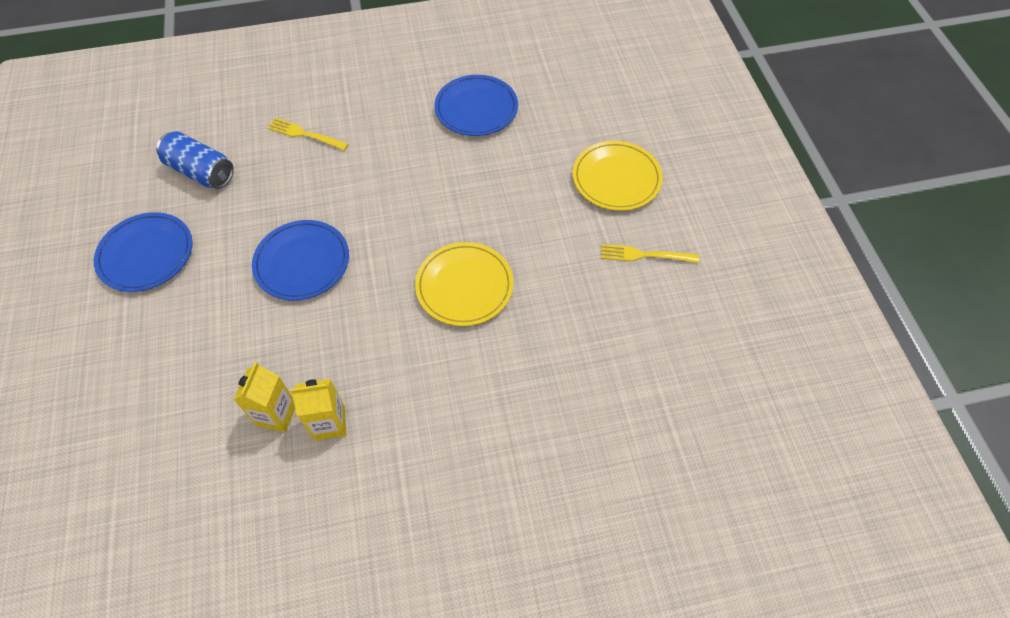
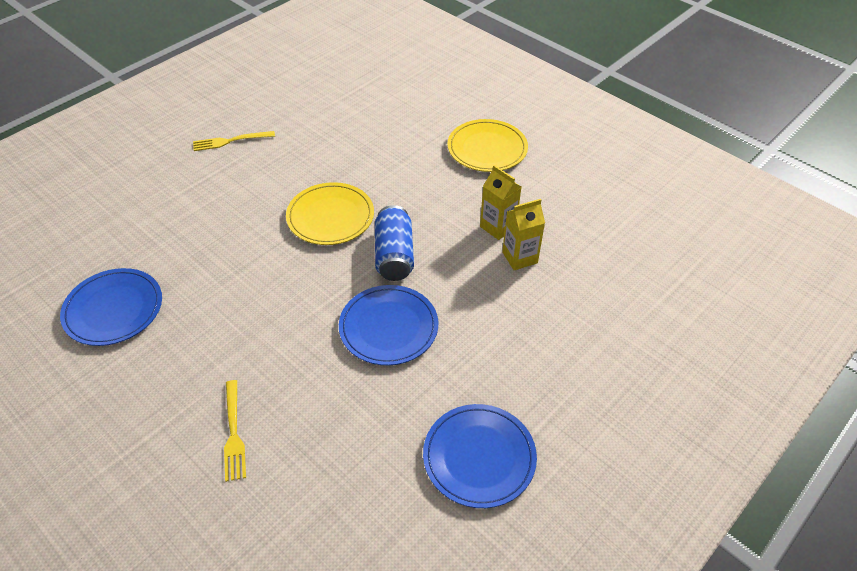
camera: 125 degrees left, 10 degrees down
blue can [156,131,234,189] -> blue can moved to [375,205,414,281]
yellow plate [573,141,663,211] -> yellow plate moved to [447,119,528,172]
yellow fork [601,244,699,263] -> yellow fork turned 105 degrees clockwise [193,131,275,151]

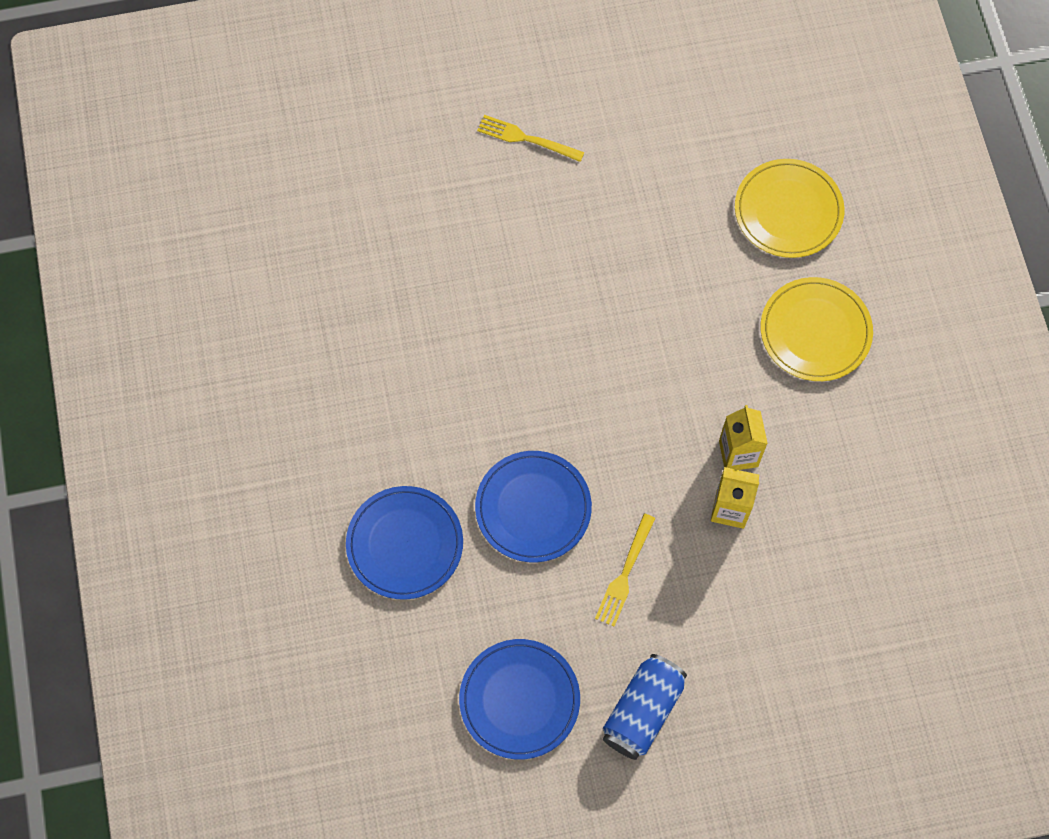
camera: 35 degrees right, 20 degrees up
blue plate [60,268,162,346] -> blue plate moved to [346,486,463,600]
yellow fork [224,380,246,482] -> yellow fork moved to [595,514,655,627]
yellow plate [286,182,374,245] -> yellow plate moved to [735,159,845,258]
blue can [375,205,414,281] -> blue can moved to [603,654,687,760]

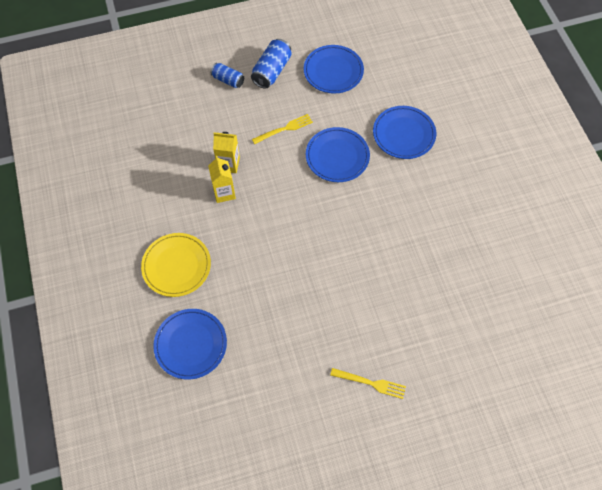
camera: 175 degrees right, 5 degrees down
yellow fork [595,514,655,627] -> yellow fork turned 45 degrees clockwise [252,114,313,144]
yellow plate [735,159,845,258] -> blue plate [153,309,227,380]
none -> blue can [211,63,244,88]

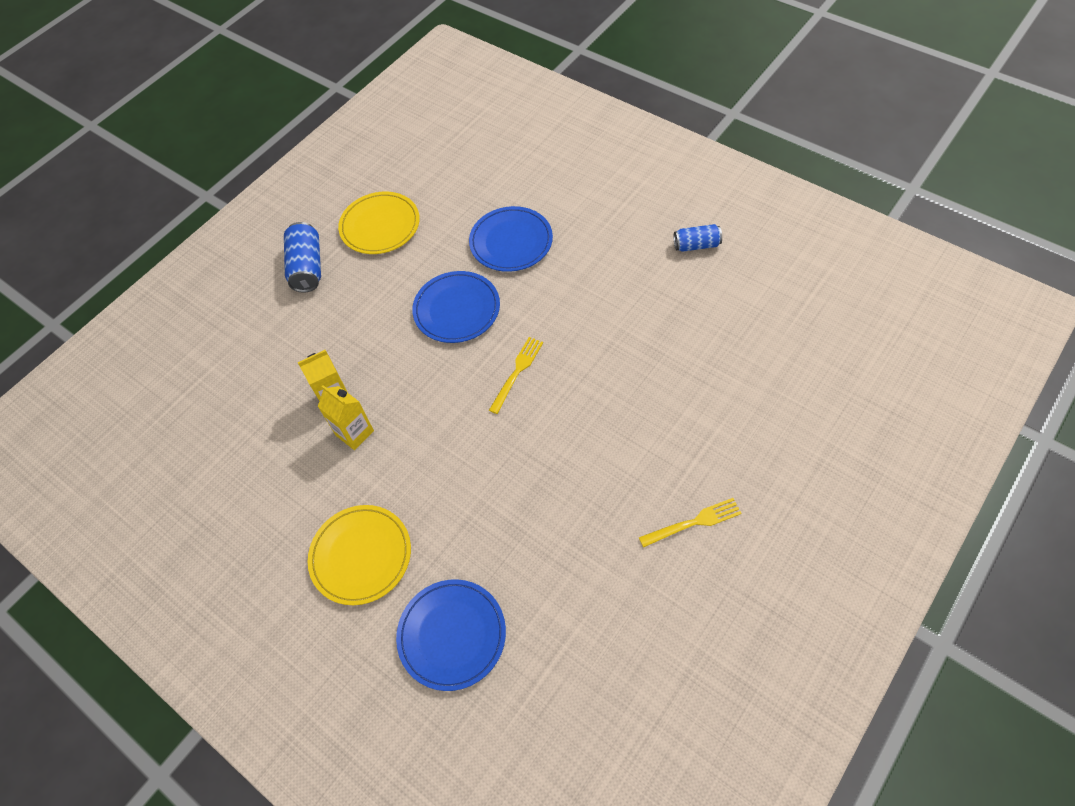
camera: 30 degrees left, 5 degrees down
blue can [211,63,244,88] -> blue can moved to [674,224,722,252]
yellow fork [252,114,313,144] -> yellow fork moved to [489,337,543,414]
blue plate [304,45,364,94] -> yellow plate [338,192,420,254]

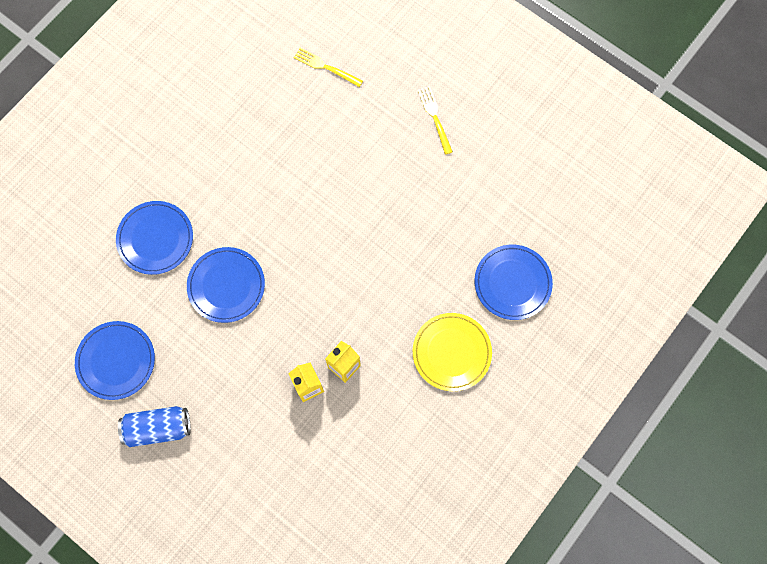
camera: 95 degrees left, 15 degrees up
yellow plate [338,192,420,254] -> blue plate [75,321,155,400]
yellow fork [489,337,543,414] -> yellow fork moved to [294,48,363,87]
blue can [674,224,722,252] -> none

